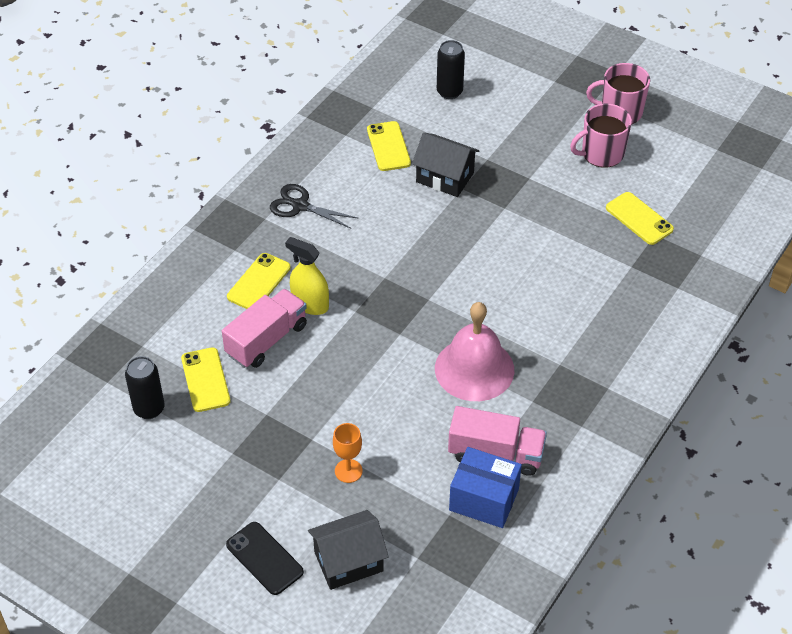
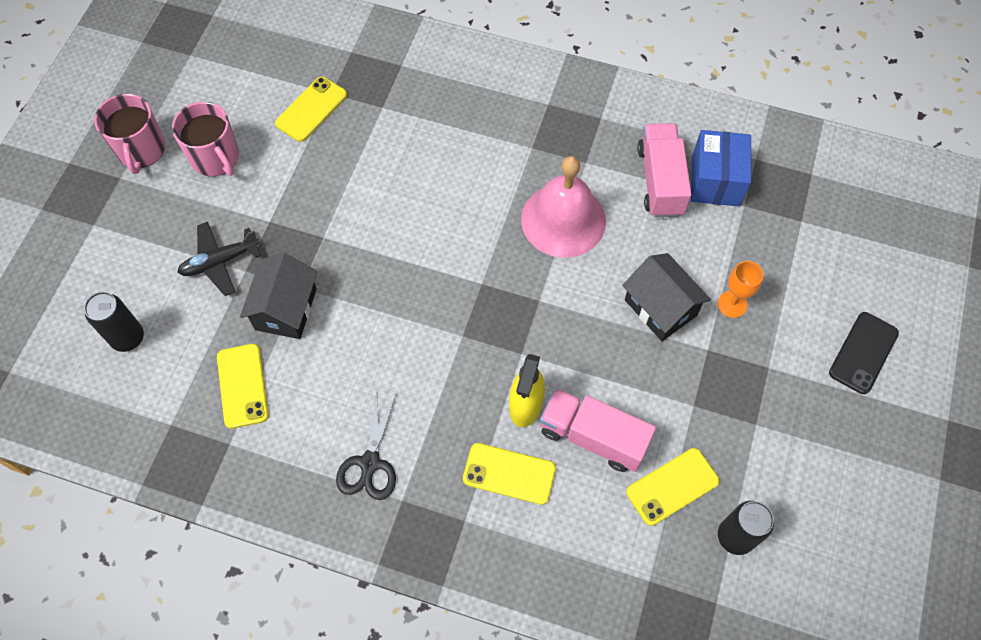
camera: 105 degrees left, 15 degrees up
black house [308,510,389,590] -> black house moved to [622,253,711,341]
yellow phone [367,121,411,171] -> yellow phone turned 75 degrees counterclockwise [217,344,269,429]
none -> black plane [177,222,261,296]

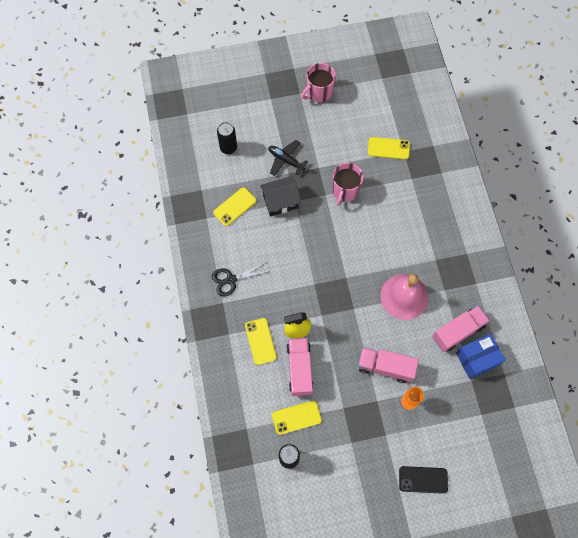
camera: 60 degrees right, 5 degrees up
pink mug [172,102,239,176] -> pink mug moved to [332,163,363,206]
black house [622,253,711,341] -> pink truck [358,347,419,383]
yellow phone [626,448,720,526] -> yellow phone turned 45 degrees counterclockwise [272,401,322,435]

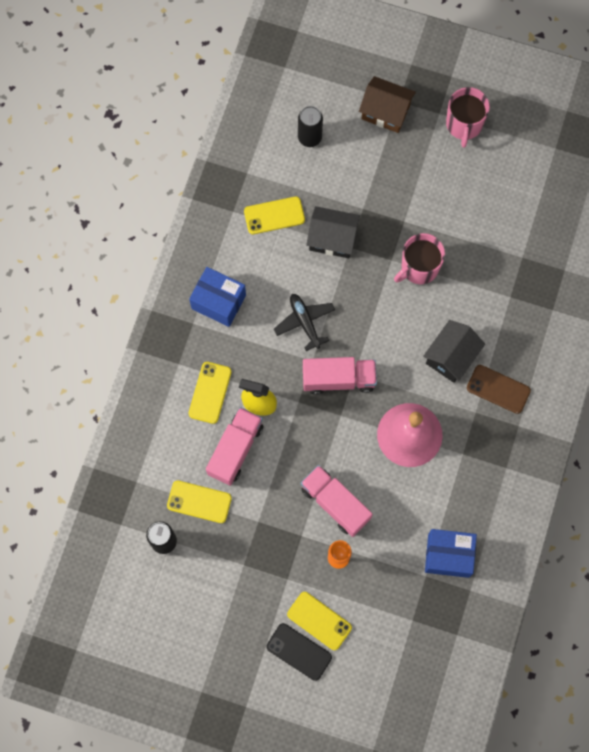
camera: 30 degrees right, 5 degrees up
black scissors [212,262,270,296] -> blue box [189,267,246,327]
black plane [269,140,308,176] -> black plane moved to [274,294,335,351]
pink mug [301,63,336,102] -> pink mug turned 75 degrees counterclockwise [446,87,490,148]
yellow phone [368,137,410,160] -> yellow phone moved to [287,592,352,650]
pink truck [432,305,490,352] -> pink truck moved to [303,357,377,395]
none -> brown house [359,76,416,133]
none -> black house [423,320,485,383]
none -> brown phone [467,365,531,414]

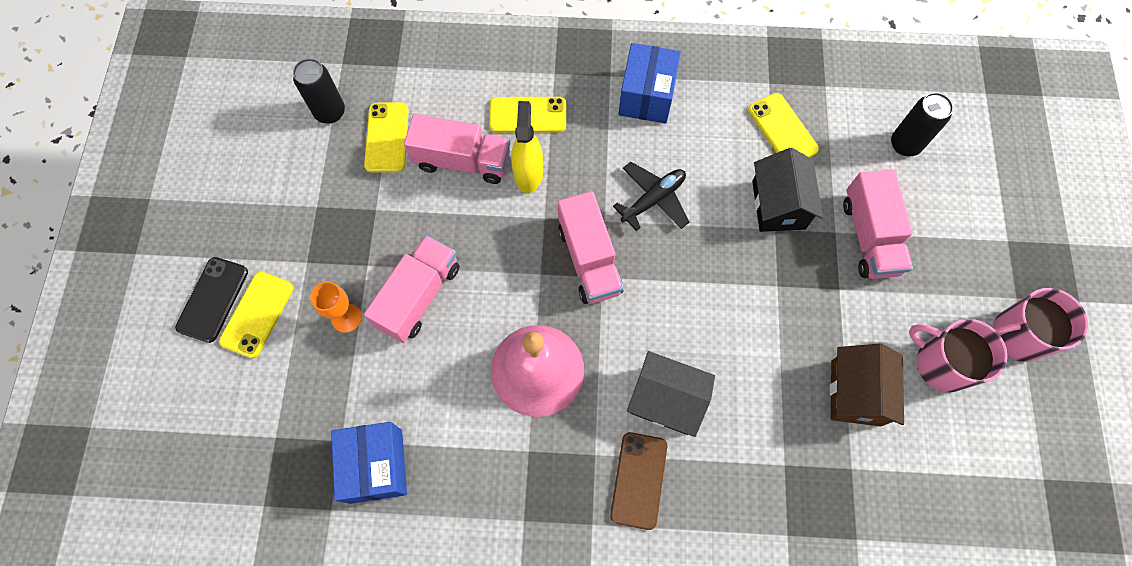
camera: 75 degrees right, 5 degrees down
brown house [359,76,416,133] -> brown house moved to [830,344,904,426]
pink mug [394,233,445,284] -> pink mug moved to [909,319,1008,392]
none -> pink truck [843,169,913,279]

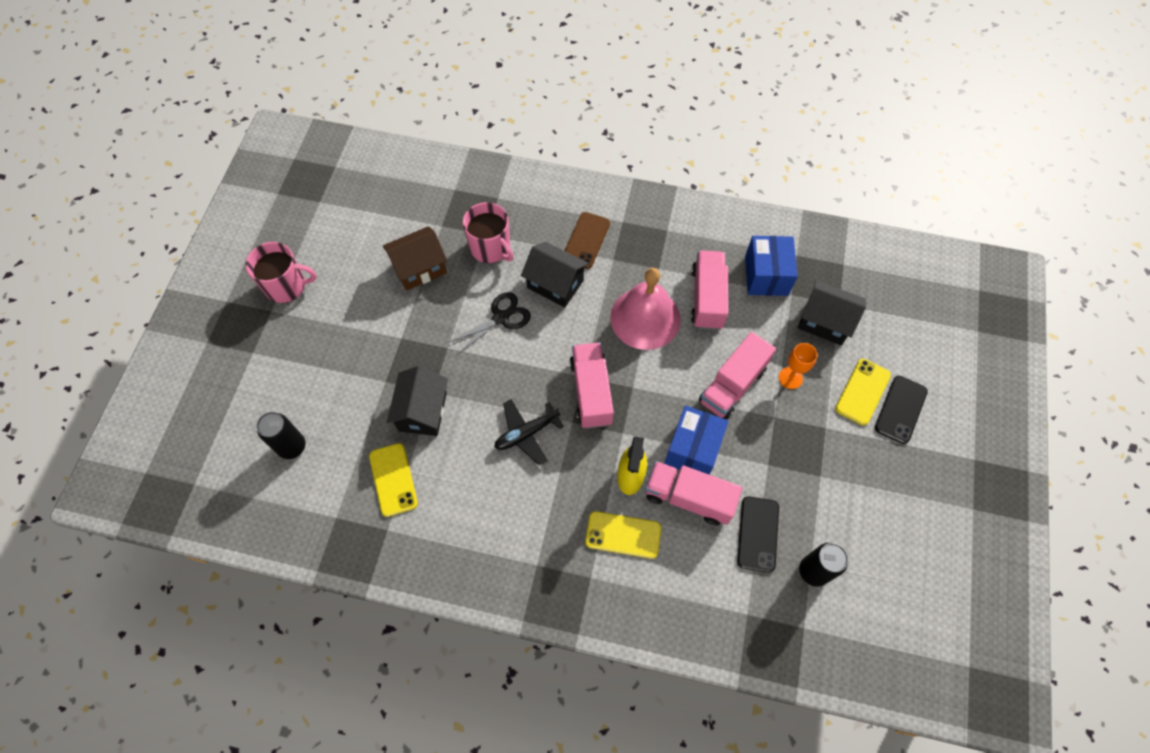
camera: 170 degrees left, 5 degrees down
yellow phone [364,102,409,173] -> black phone [737,496,779,573]
blue box [618,43,681,124] -> blue box moved to [664,405,729,475]
brown house [830,344,904,426] -> brown house turned 45 degrees clockwise [383,226,447,291]
pink truck [843,169,913,279] -> pink truck moved to [691,250,728,330]
pink mug [909,319,1008,392] -> pink mug moved to [463,202,513,263]
none -> black scissors [448,292,531,355]
none -> black house [798,280,866,345]

